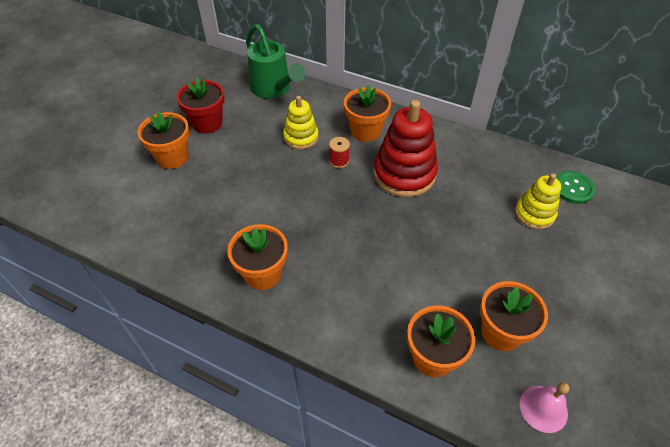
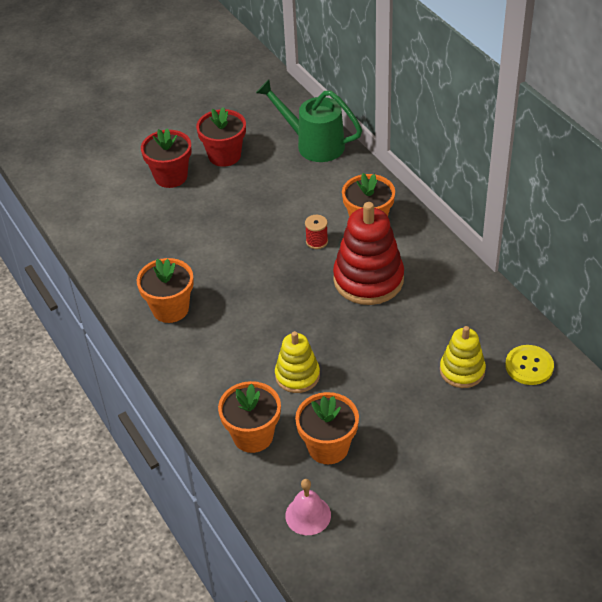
camera: 35 degrees right, 5 degrees down
orange flower pot [137,111,189,169] -> red flower pot [141,128,192,188]
green watering can [246,24,305,99] -> green watering can turned 120 degrees clockwise [256,79,362,162]
yellow stacking toy [283,96,318,149] -> yellow stacking toy moved to [275,331,320,393]
green button [556,171,596,204] -> yellow button [505,345,554,385]

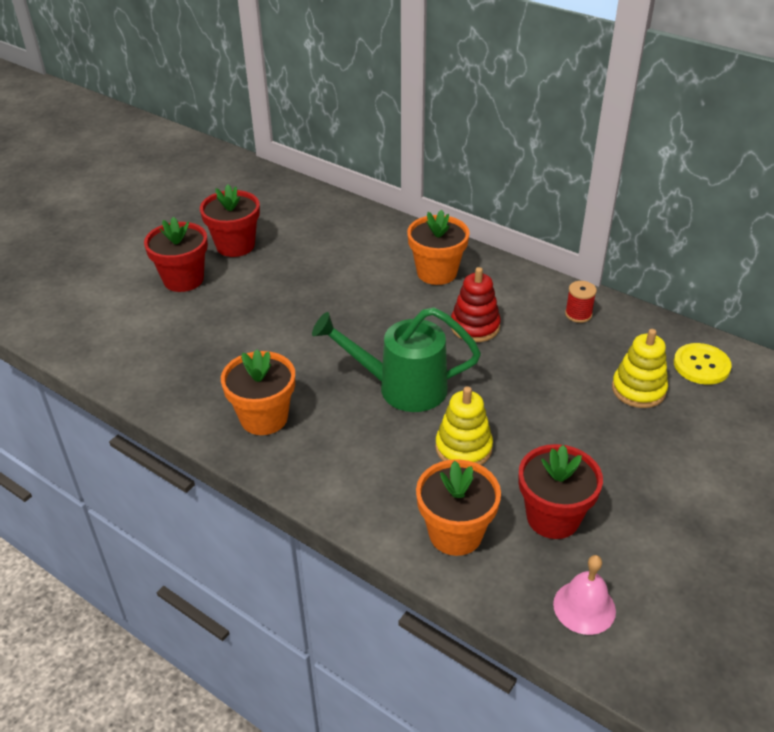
camera: 25 degrees left, 5 degrees down
green watering can [256,79,362,162] -> green watering can moved to [312,307,481,412]
orange flower pot [295,392,359,464] -> red flower pot [519,444,603,539]
red spool [305,215,328,249] -> red spool moved to [565,281,597,323]
red stacking toy [333,202,404,305] -> red stacking toy [451,267,501,342], size x0.59

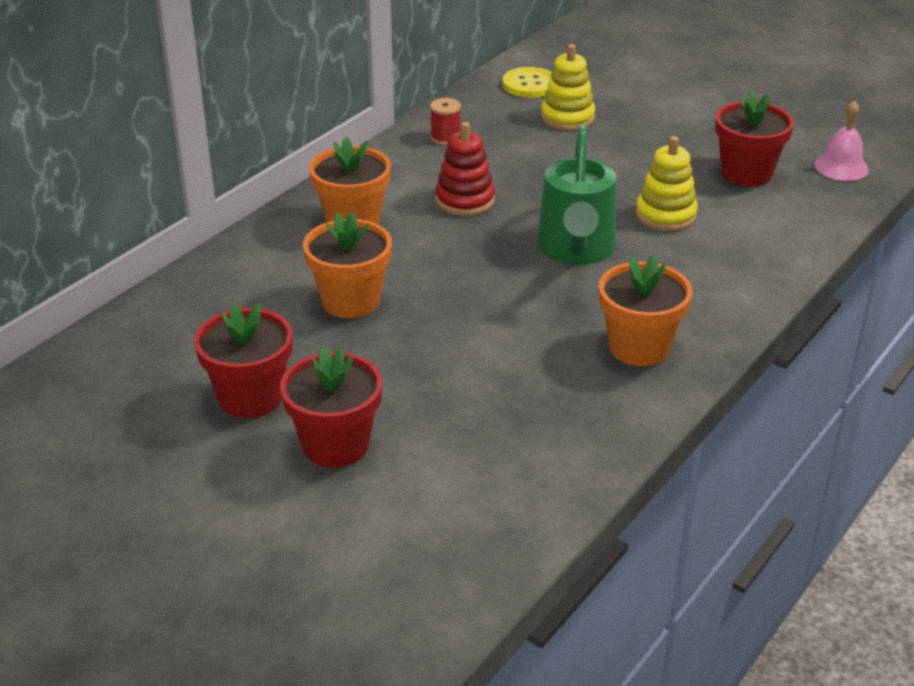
camera: 90 degrees left, 5 degrees down
orange flower pot [416,459,501,556] -> orange flower pot moved to [303,211,392,318]

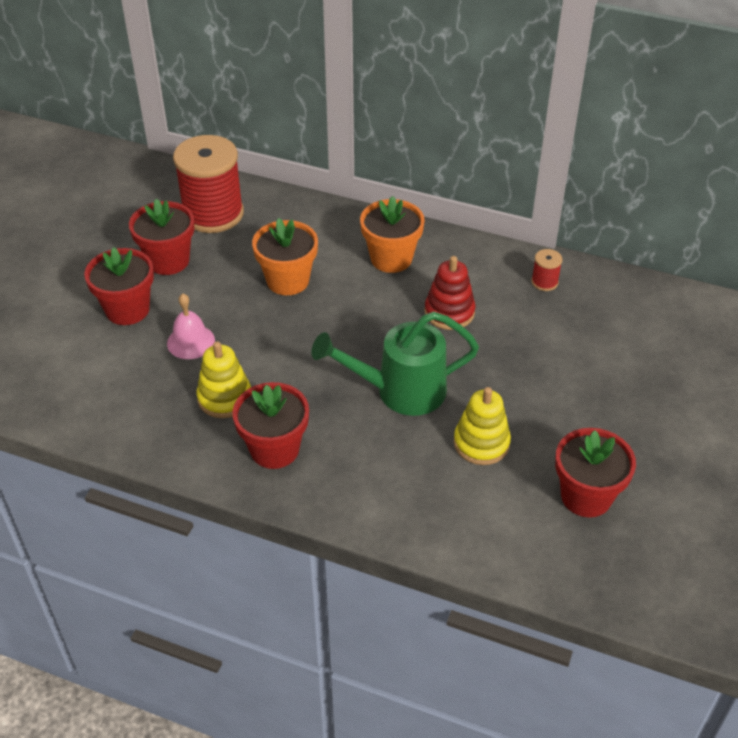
camera: 75 degrees right, 10 degrees up
yellow button [503,67,552,98] -> none
yellow stacking toy [541,44,595,131] -> yellow stacking toy moved to [197,341,251,418]
orange flower pot [599,255,692,366] -> red flower pot [232,382,309,469]
pink bell [815,100,869,181] -> pink bell moved to [167,293,215,359]
none -> red spool [173,135,244,233]

